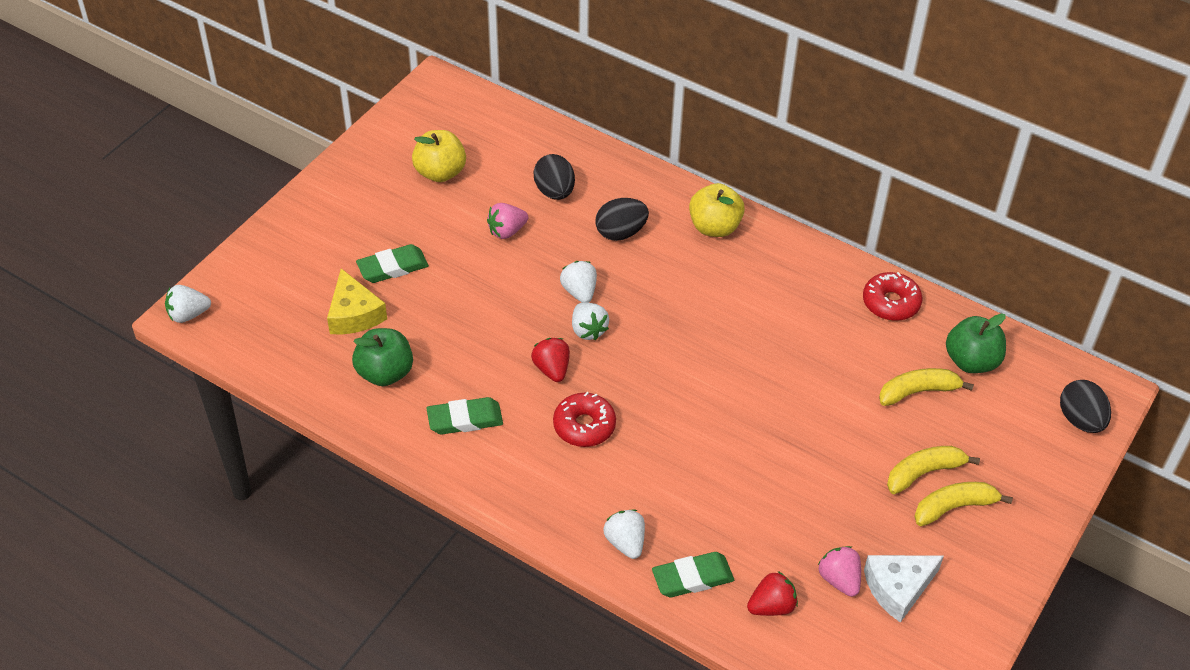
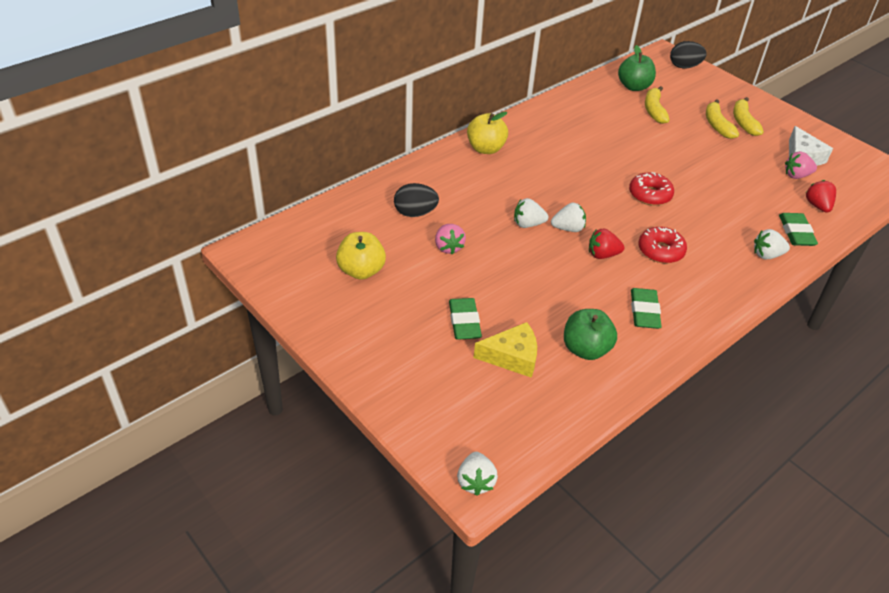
camera: 75 degrees left, 5 degrees down
black egg [595,198,649,241] -> none
red donut [863,272,922,321] -> red donut moved to [629,172,674,206]

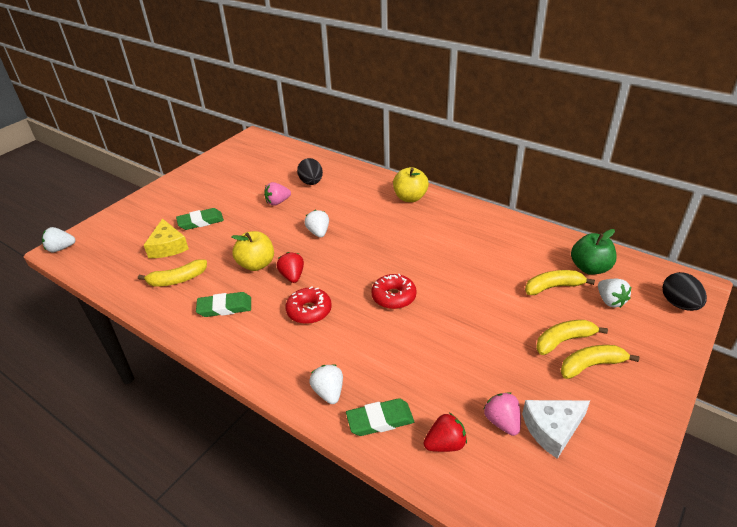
camera: 80 degrees right, 5 degrees down
yellow apple [336,232,386,280] -> yellow apple moved to [231,231,274,271]
white strawberry [551,203,586,232] -> white strawberry moved to [598,279,631,308]
green apple [564,309,617,360] -> yellow banana [138,259,207,287]

